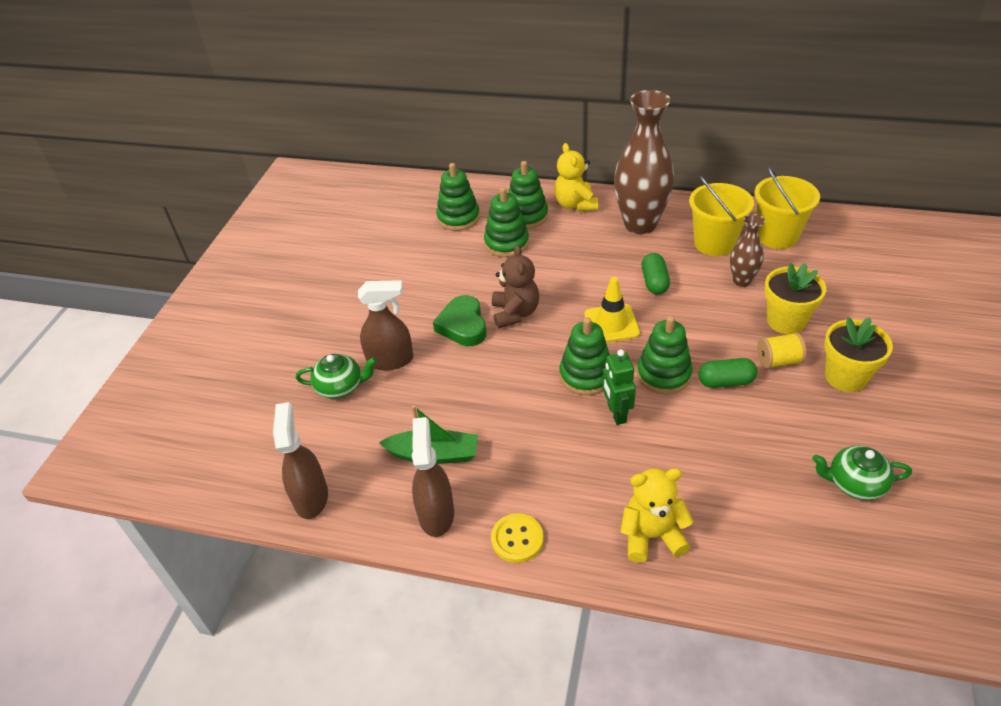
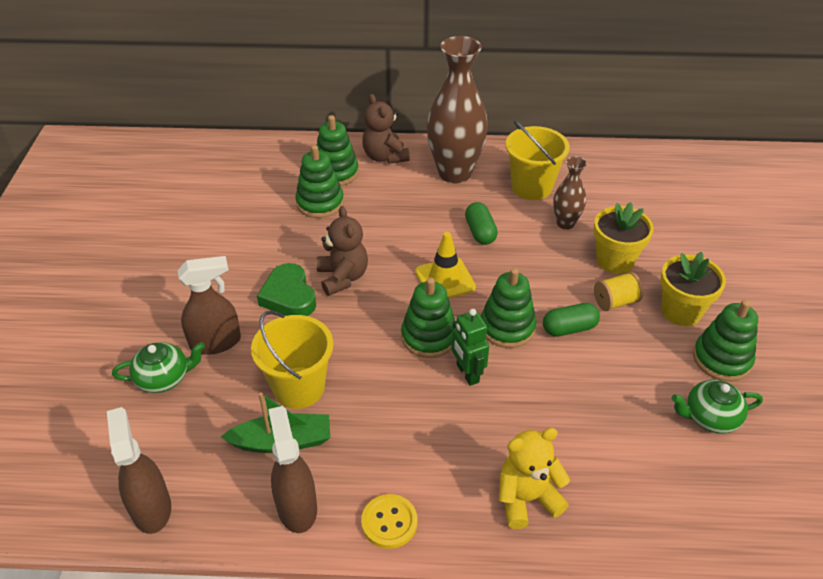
camera: 15 degrees left, 0 degrees up
green stacking toy [436,163,480,231] -> green stacking toy moved to [693,300,758,381]
yellow teddy bear [554,143,598,211] -> brown teddy bear [362,94,410,164]
yellow bucket [755,167,820,249] -> yellow bucket moved to [251,311,333,409]

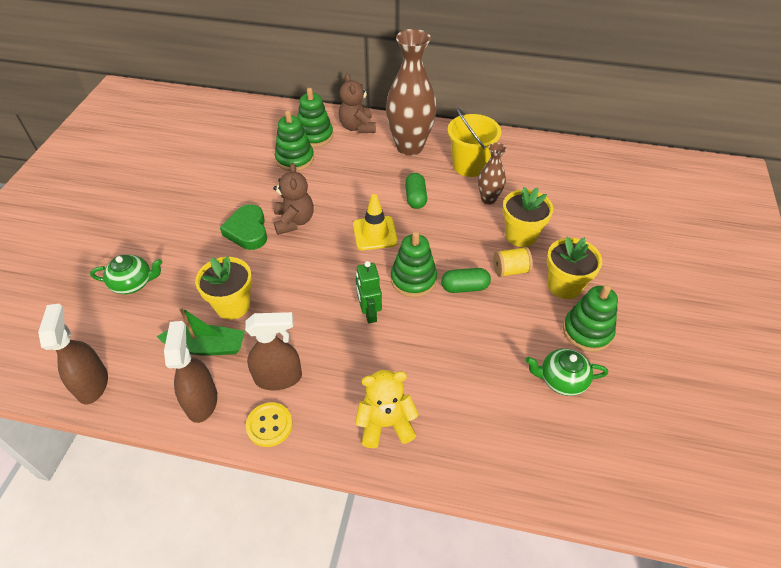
camera: 10 degrees right, 5 degrees up
brown spray bottle [177,256,241,355] -> brown spray bottle moved to [245,312,302,390]
yellow bucket [251,311,333,409] -> yellow flower pot [195,256,252,320]
green stacking toy [401,278,455,358] -> none

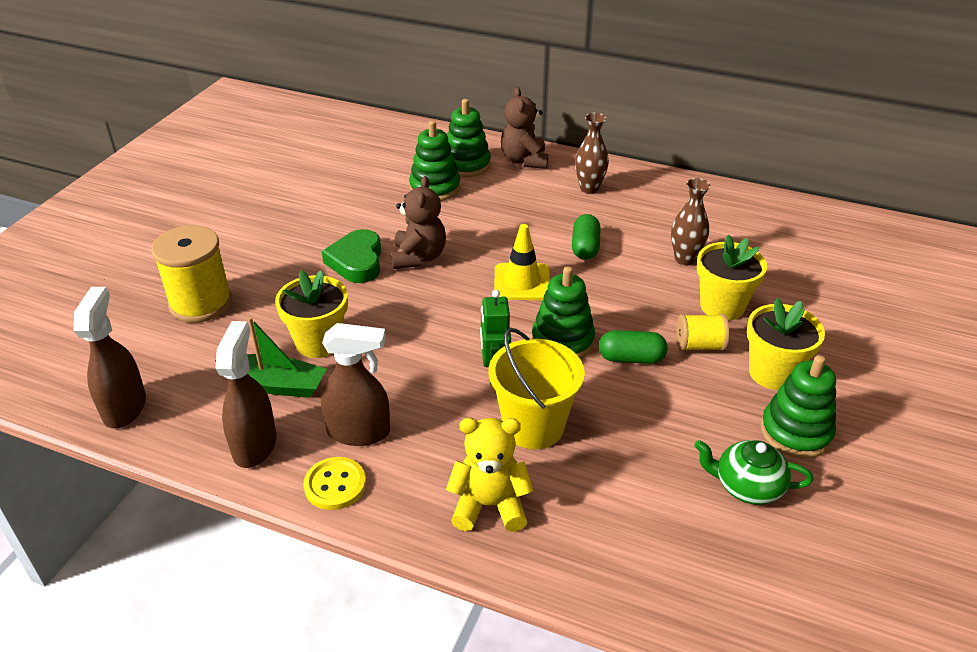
camera: 10 degrees right, 10 degrees down
green teapot [90,255,162,294] -> yellow spool [152,225,232,323]
brown vase [386,29,437,156] -> brown vase [575,113,609,194], size x0.51
yellow bucket [447,107,501,177] -> yellow bucket moved to [489,328,585,449]

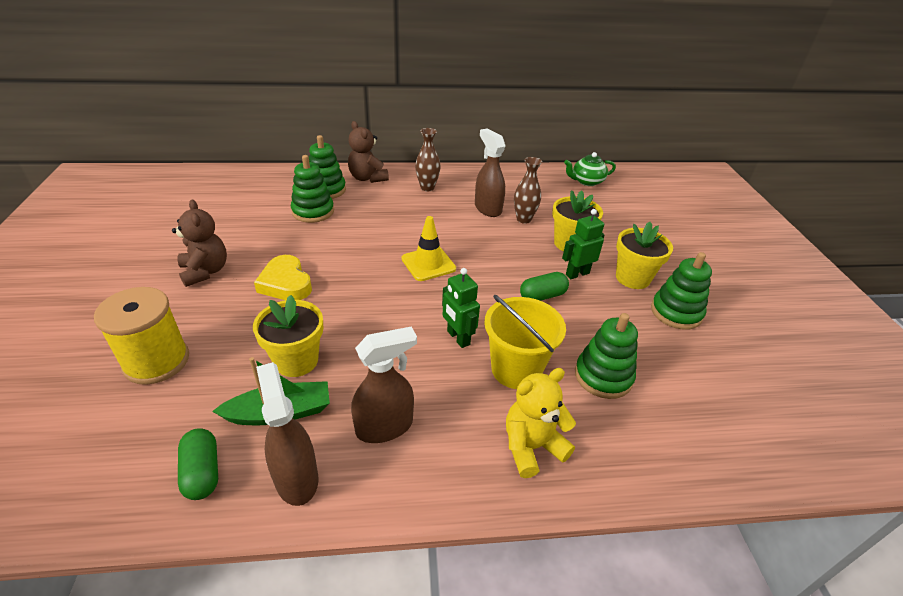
camera: 30 degrees left, 0 degrees up
brown spray bottle [74,287,146,429] -> brown spray bottle moved to [475,128,506,217]
yellow button [303,457,366,510] -> none
green heart [322,229,381,283] -> yellow heart [254,255,312,300]
brown teddy bear [391,176,446,269] -> brown teddy bear moved to [172,199,227,287]
green stacking toy [532,266,595,359] -> green stacking toy moved to [575,313,638,399]
green capsule [572,214,601,260] -> green capsule moved to [178,428,218,500]
yellow spool [676,314,729,351] -> green robot [562,209,605,279]
green teapot [694,440,813,505] -> green teapot moved to [564,152,616,186]

